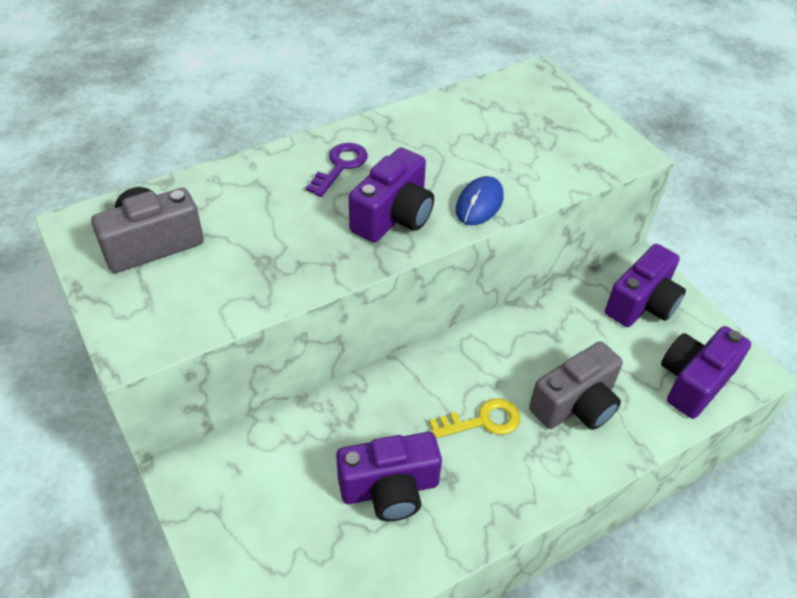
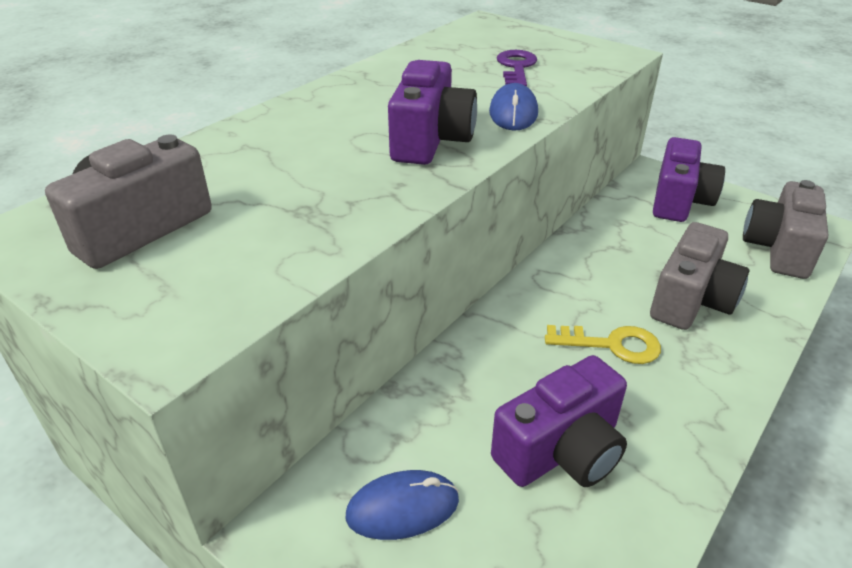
camera: 20 degrees left, 10 degrees down
purple key [306,143,368,197] -> purple key moved to [497,50,537,86]
yellow key [429,398,520,438] -> yellow key turned 45 degrees clockwise [545,325,661,364]
purple camera [661,326,751,419] -> grey camera [743,180,828,279]
none -> blue mouse [345,470,459,540]

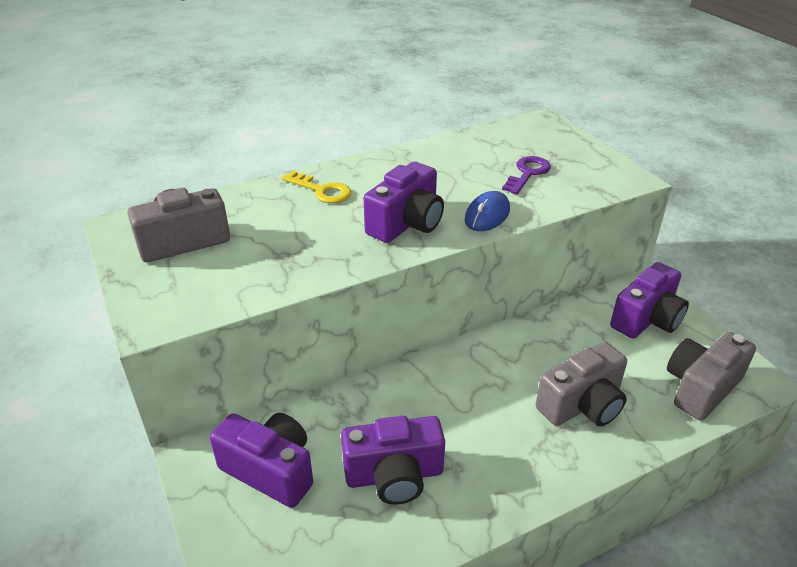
camera: 25 degrees right, 0 degrees up
blue mouse [345,470,459,540] -> purple camera [210,413,313,508]
yellow key [545,325,661,364] -> yellow key moved to [282,171,351,203]

